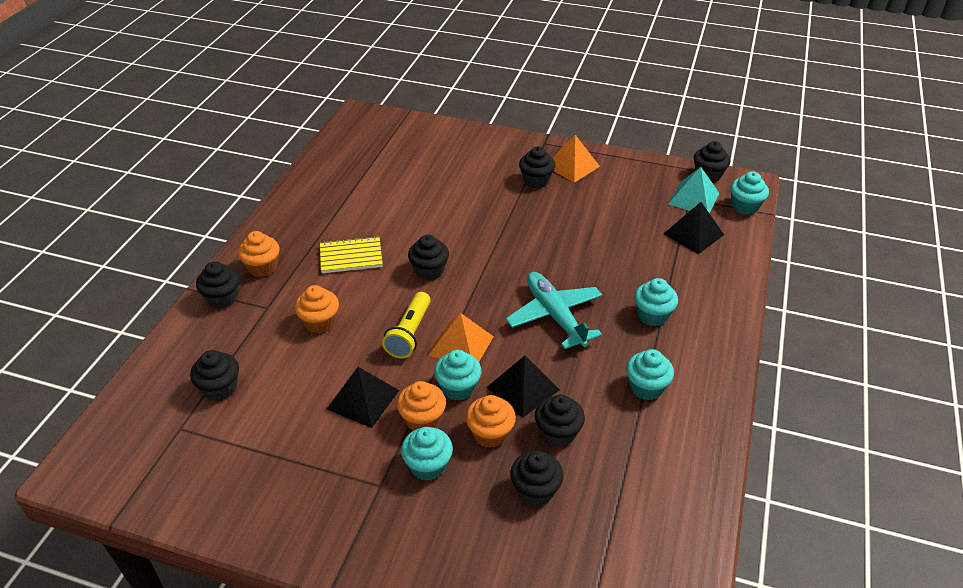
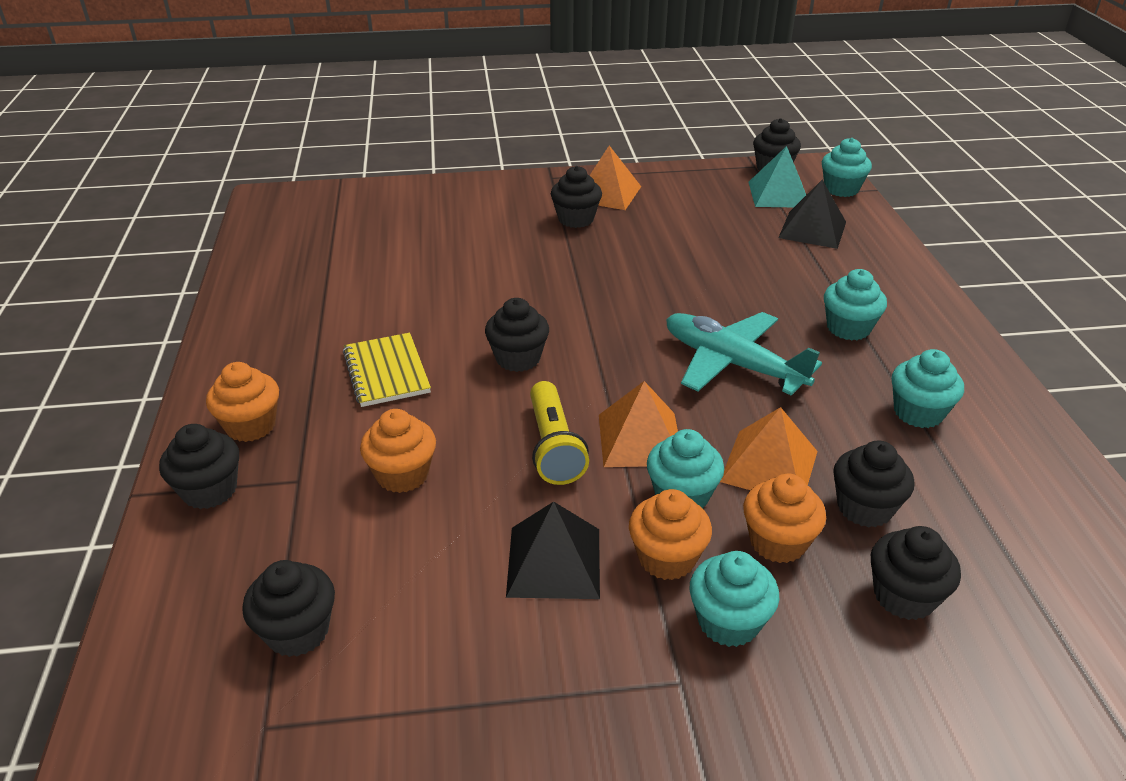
camera: 25 degrees left, 5 degrees down
yellow notebook [320,236,383,273] -> yellow notebook turned 75 degrees counterclockwise [343,333,431,407]
black pyramid [486,356,560,418] -> orange pyramid [720,407,818,490]

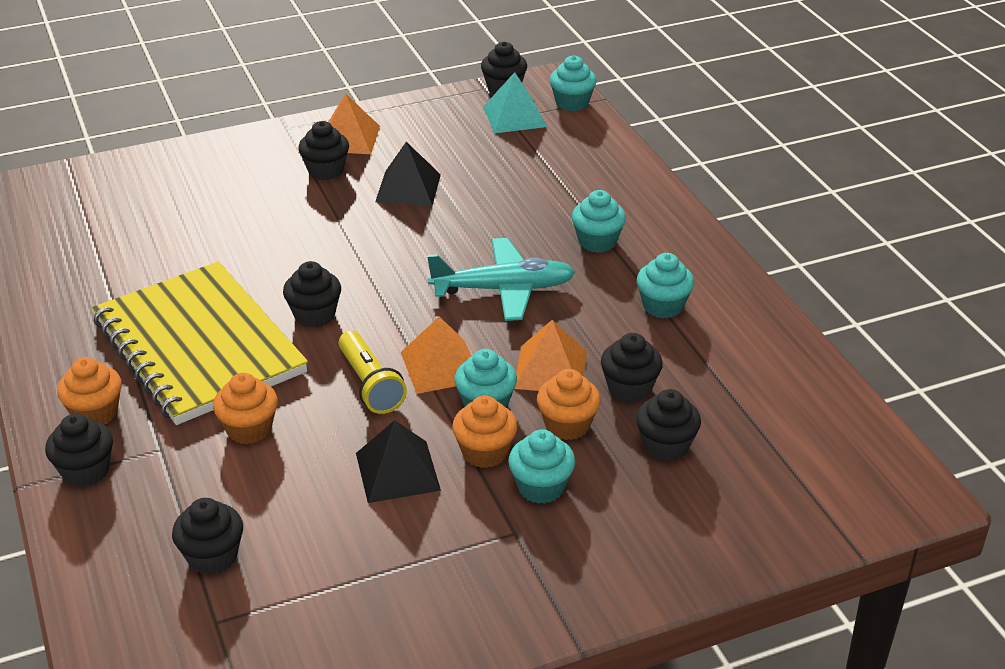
camera: 15 degrees left, 0 degrees up
yellow notebook [343,333,431,407] -> yellow notebook [92,262,308,425], size x2.23
turquoise plane [666,312,822,395] -> turquoise plane turned 150 degrees clockwise [427,238,575,321]
black pyramid [778,180,846,249] -> black pyramid moved to [375,142,441,206]

